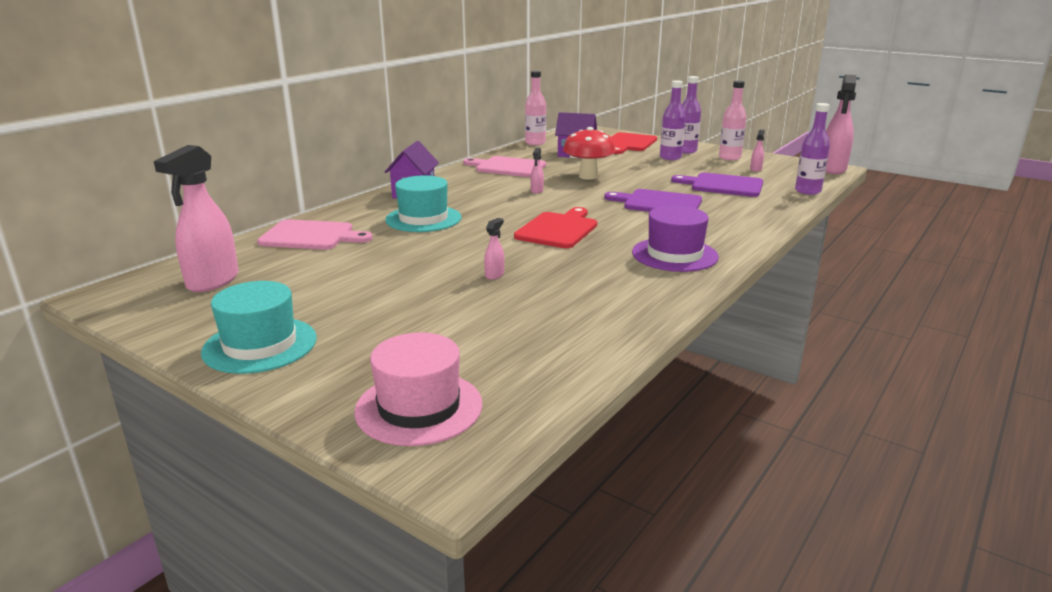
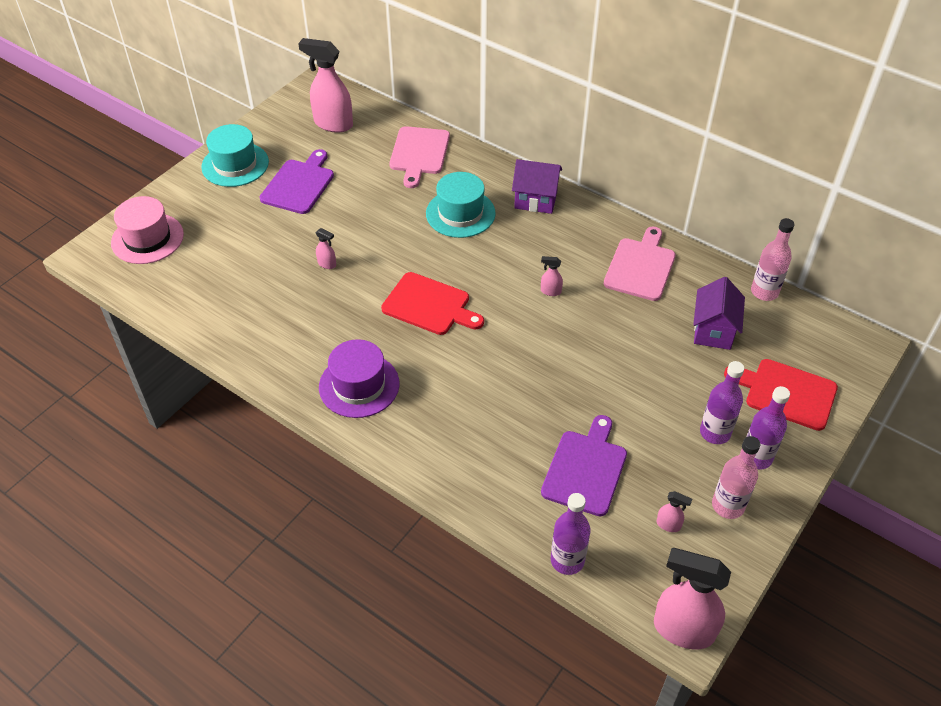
camera: 90 degrees right, 25 degrees up
red mushroom [563,127,616,180] -> none
purple cutting board [604,189,702,212] -> purple cutting board moved to [260,149,334,214]

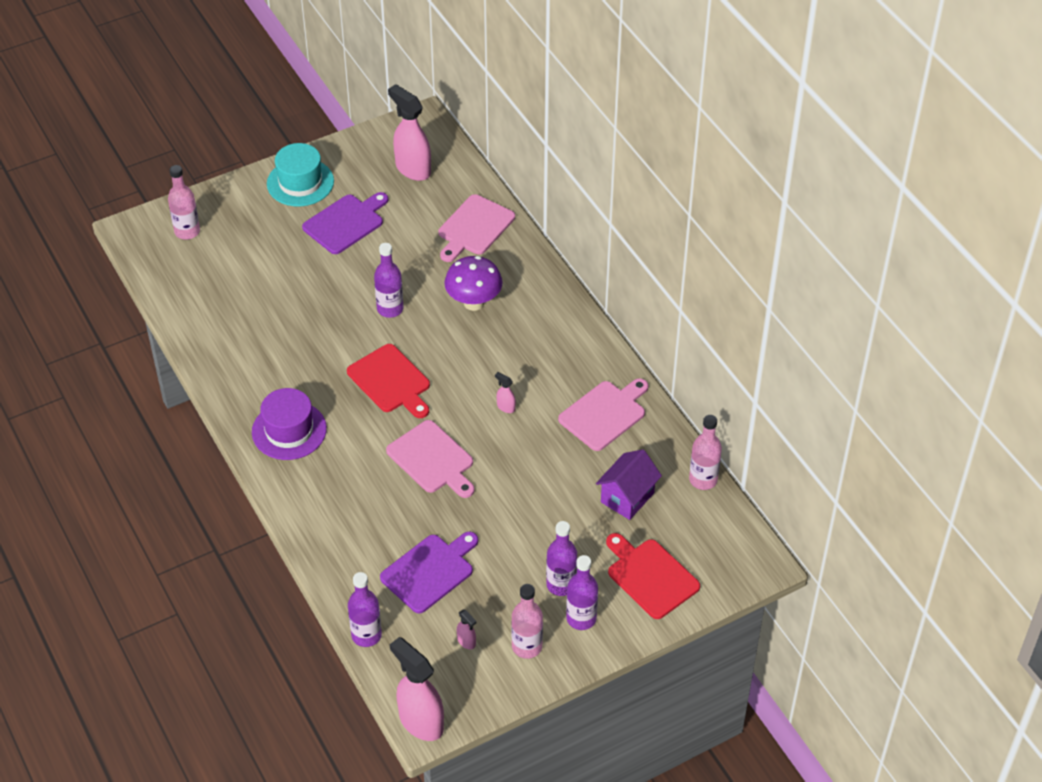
camera: 25 degrees right, 0 degrees up
pink hat [111,196,184,264] -> pink bottle [168,165,200,240]
pink spray bottle [315,228,336,269] -> none
turquoise hat [426,172,496,238] -> purple mushroom [445,256,503,311]
purple house [512,159,562,214] -> none
none -> purple bottle [374,243,403,318]
none -> pink cutting board [386,420,475,498]

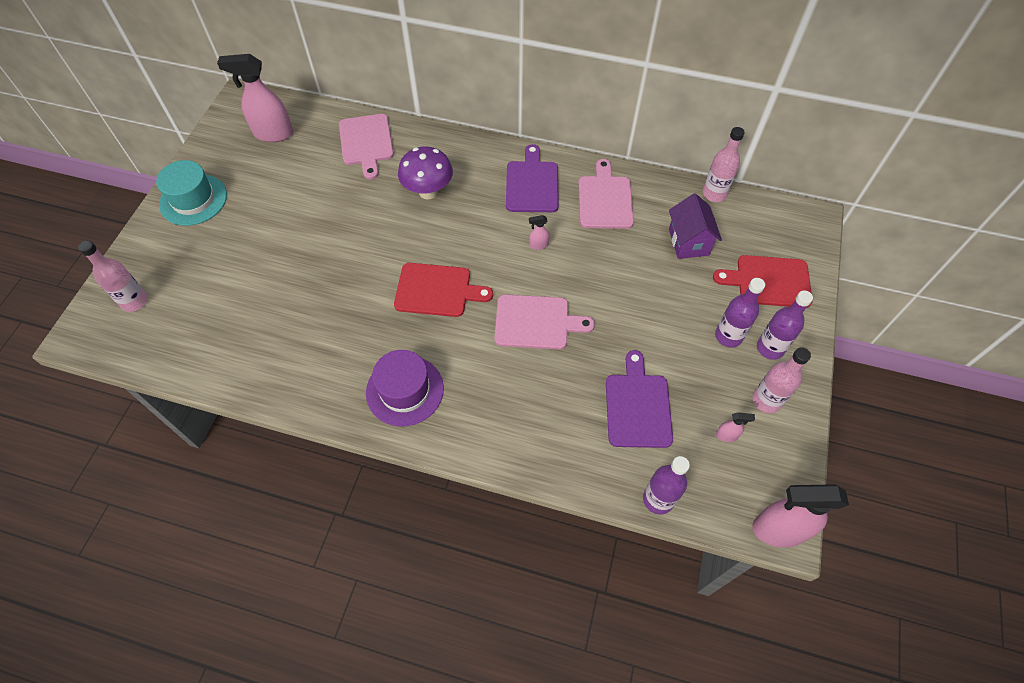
camera: 45 degrees left, 10 degrees up
purple cutting board [302,192,388,254] -> purple cutting board moved to [506,144,559,212]
purple bottle [374,243,403,318] -> none

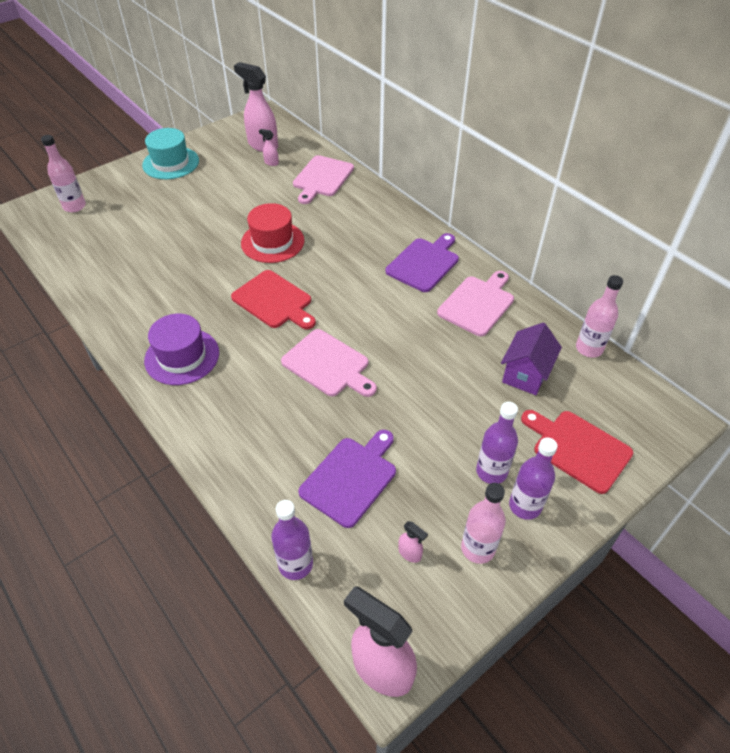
camera: 35 degrees right, 10 degrees down
purple mushroom [398,146,453,199] -> none
pink spray bottle [529,215,549,250] -> pink spray bottle moved to [259,129,279,166]
none -> red hat [241,203,304,263]

